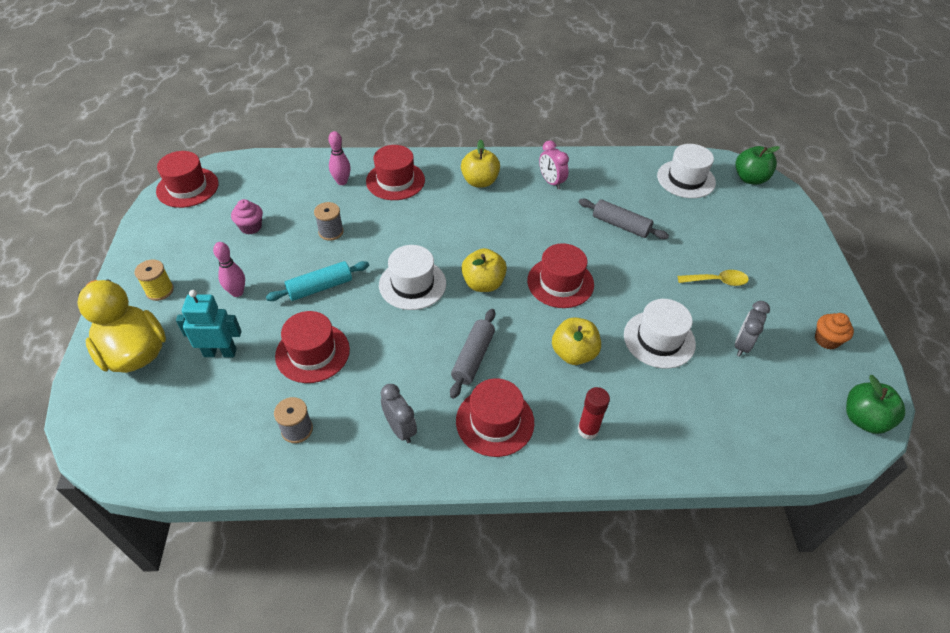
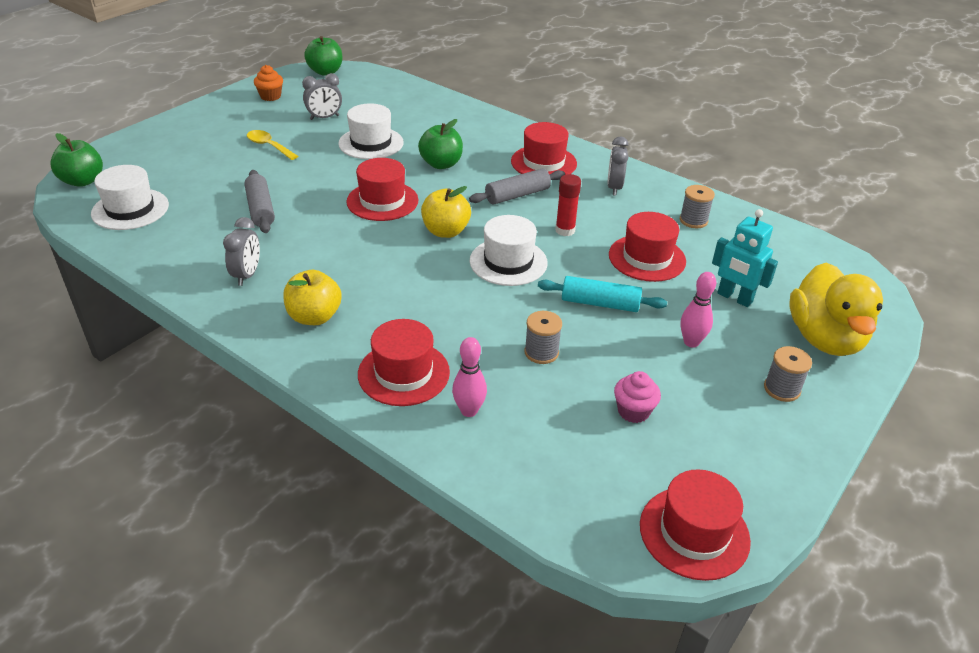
camera: 140 degrees left, 10 degrees down
yellow spool [134,260,174,301] -> grey spool [764,346,812,402]
pink clock [539,140,569,190] -> grey clock [223,217,260,286]
yellow apple [552,317,601,365] -> green apple [418,119,463,169]
red glue stick [578,387,610,439] -> red glue stick moved to [555,174,581,236]

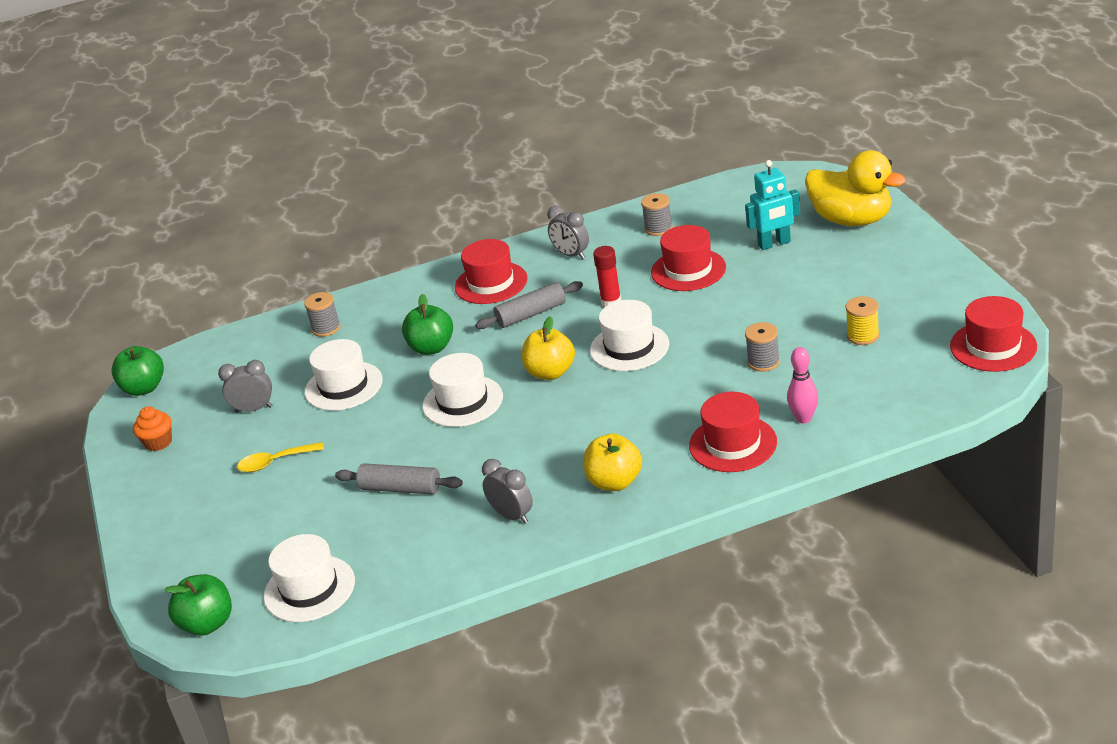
camera: 50 degrees left, 5 degrees down
grey clock [302,73,342,120] -> grey clock turned 105 degrees counterclockwise [218,360,272,413]
red hat [346,158,418,221] -> white hat [423,353,503,427]
grey rolling pin [469,168,565,205] -> grey rolling pin turned 60 degrees clockwise [475,281,583,329]
turquoise rolling pin [538,276,667,312] -> none
pink cupcake [614,371,661,423] -> yellow spool [846,296,879,345]
pink bowling pin [681,272,716,348] -> none
grey spool [764,346,812,402] -> grey spool moved to [304,292,341,337]

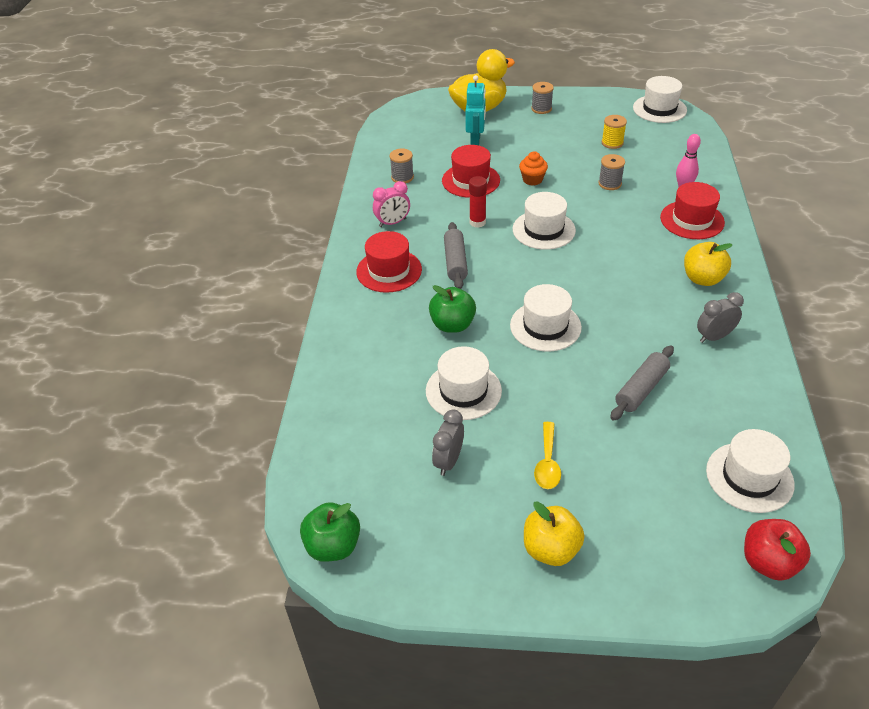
camera: 70 degrees left, 10 degrees up
orange cupcake [133,406,172,451] -> orange cupcake moved to [519,151,548,186]
green apple [164,574,232,636] -> red apple [744,519,811,581]
grey spool [304,292,341,337] -> grey spool moved to [531,82,554,114]
yellow apple [522,316,575,380] -> yellow apple moved to [524,501,585,566]
grey clock [547,206,589,259] -> pink clock [373,181,410,227]
red hat [950,296,1037,372] -> white hat [633,76,687,123]

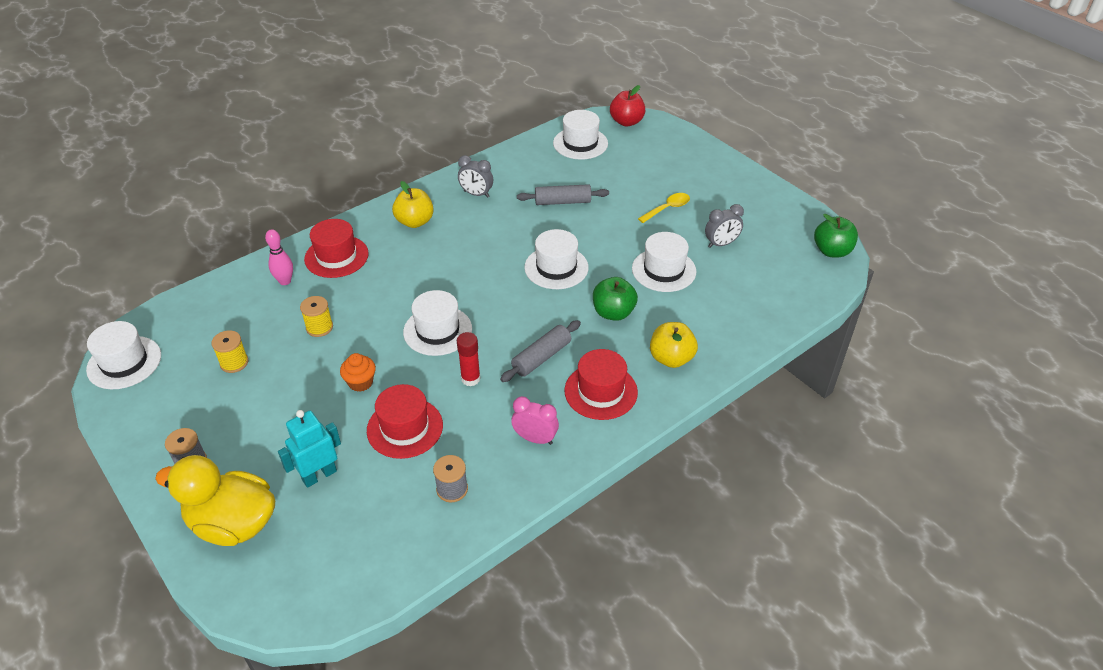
camera: 135 degrees left, 0 degrees up
yellow apple [524,501,585,566] -> yellow apple moved to [650,322,698,368]
grey spool [598,154,625,190] -> yellow spool [300,296,333,337]

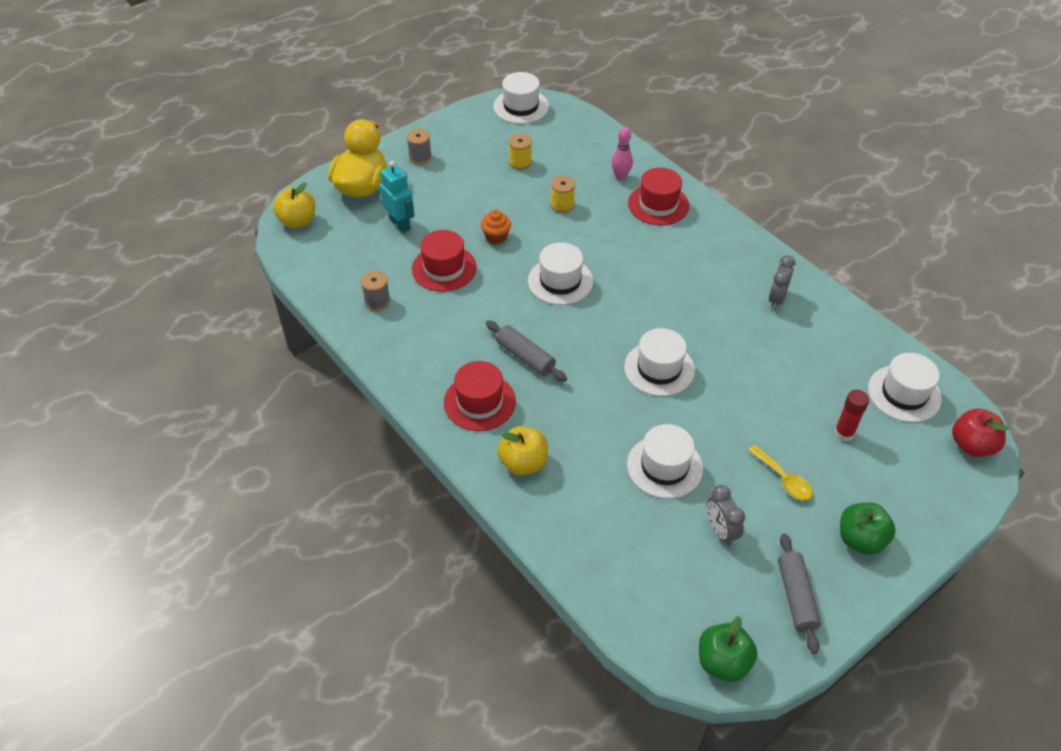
camera: 90 degrees right, 5 degrees up
yellow apple [392,181,434,228] -> yellow apple moved to [273,182,315,228]
red glue stick [457,332,481,386] -> red glue stick moved to [834,390,869,442]
pink clock [511,396,559,445] -> none
grey rolling pin [517,184,609,205] -> grey rolling pin moved to [778,533,821,654]
green apple [593,277,638,321] -> green apple moved to [840,502,896,555]

